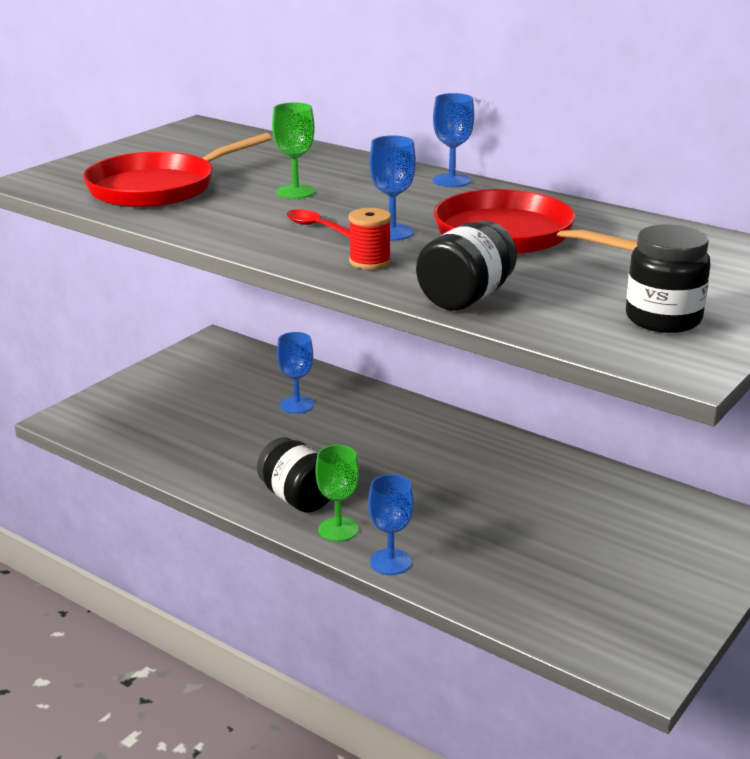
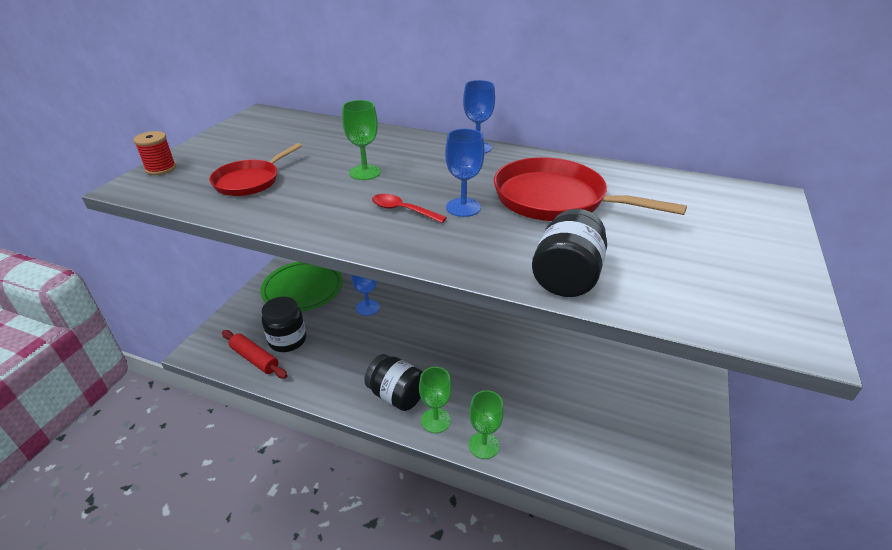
camera: 15 degrees left, 10 degrees up
red pan [83,133,272,208] -> red pan [209,143,302,196], size x0.61
red spool [348,208,391,269] -> red spool moved to [133,131,176,175]
blue goblet [368,474,414,575] -> green goblet [469,390,504,459]
black jar [626,225,711,333] -> black jar moved to [262,297,306,352]
none -> red rolling pin [222,330,288,378]
none -> green plate [261,262,343,311]

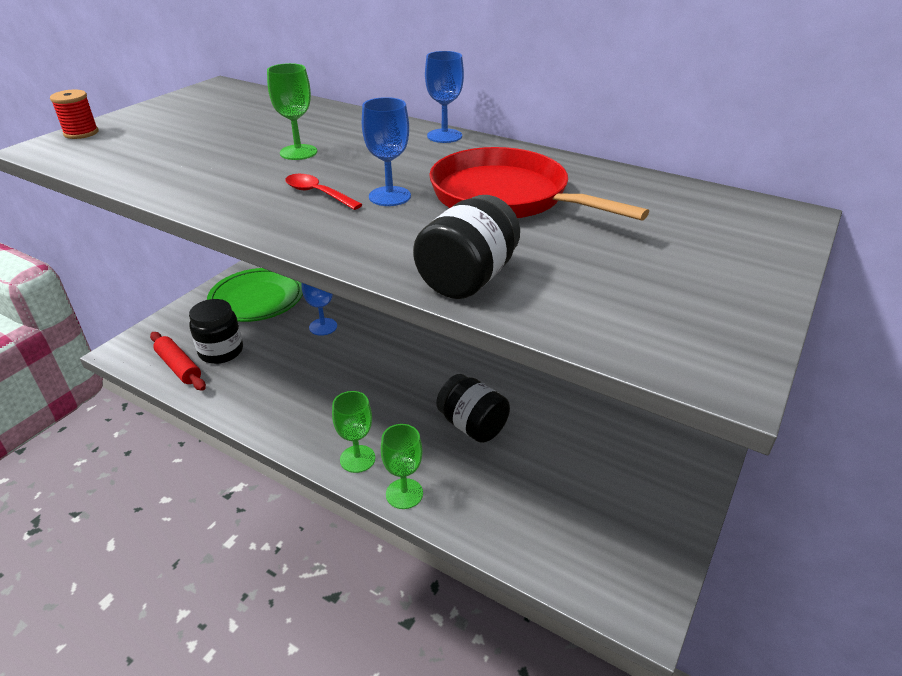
camera: 10 degrees right, 0 degrees up
red pan [209,143,302,196] -> none
black jar [364,354,423,411] -> black jar moved to [436,374,510,443]

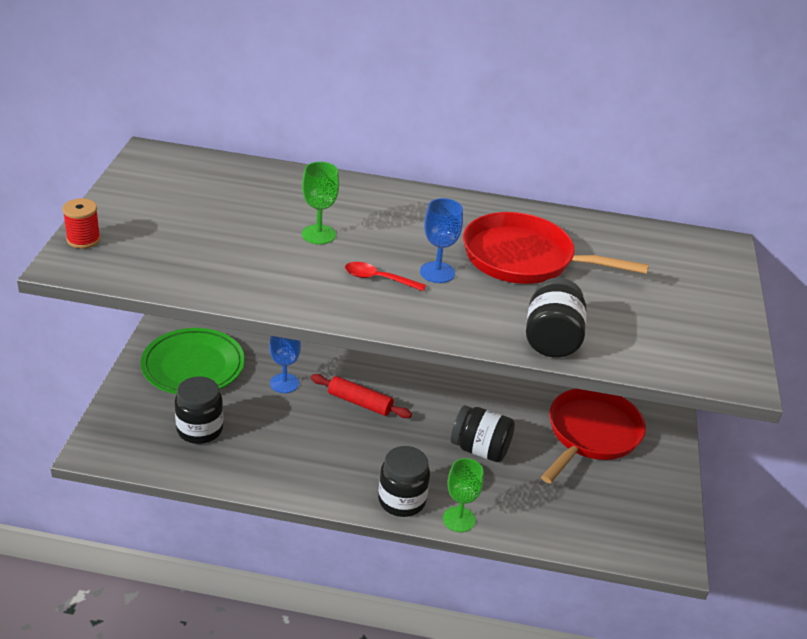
camera: 25 degrees left, 0 degrees up
red rolling pin [150,332,206,391] -> red rolling pin moved to [311,374,412,418]
green goblet [332,391,375,473] -> black jar [378,446,430,517]
blue goblet [425,51,464,143] -> none
none -> red pan [541,388,646,483]

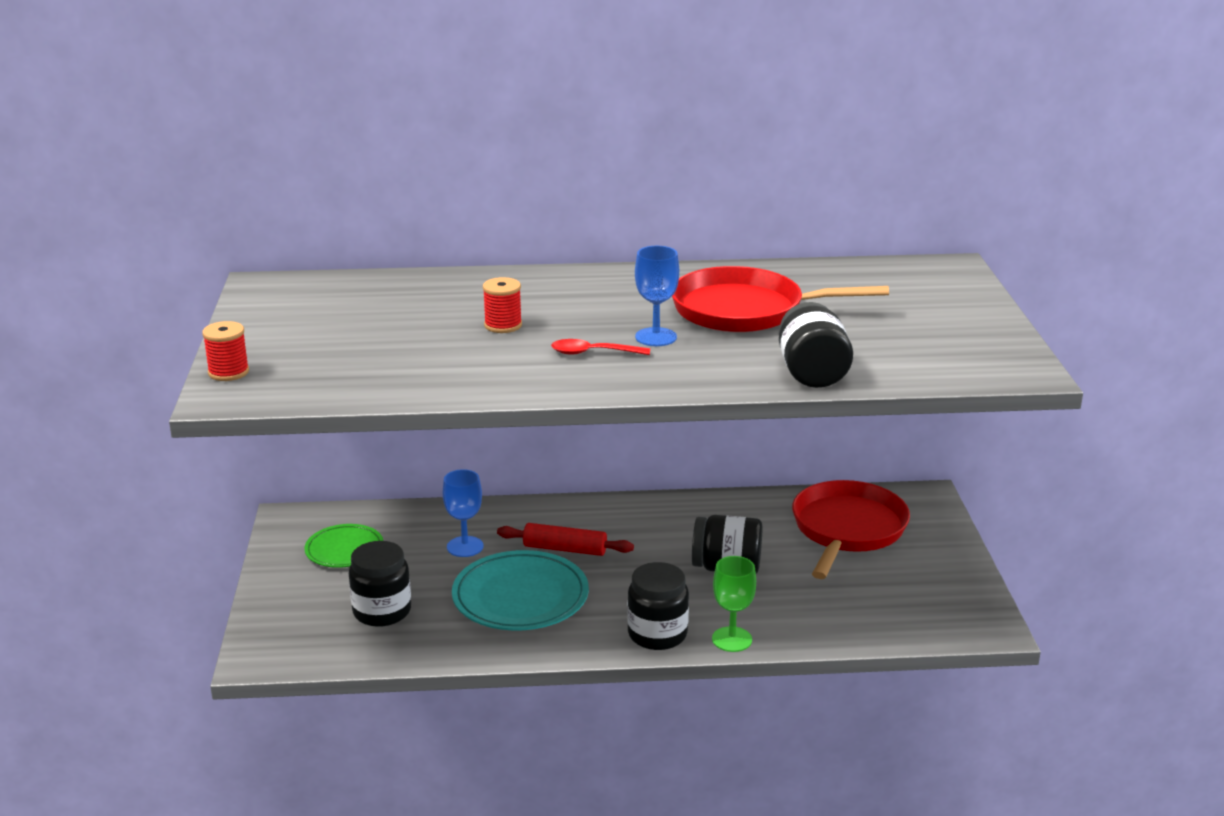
camera: 10 degrees left, 10 degrees down
green plate [141,328,245,394] -> green plate [305,524,383,568], size x0.60
green goblet [302,162,339,244] -> red spool [483,277,522,333]
none -> turquoise plate [452,550,589,631]

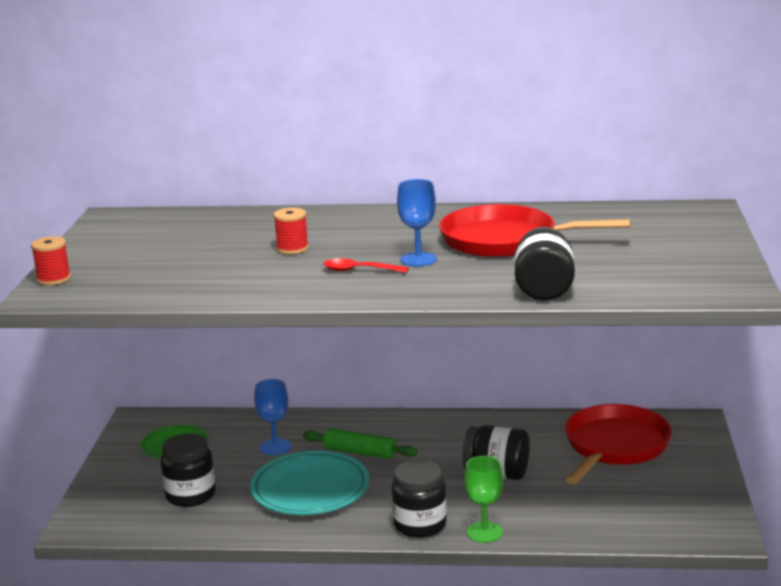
camera: 10 degrees right, 5 degrees down
red rolling pin [497,523,634,556] -> green rolling pin [303,428,418,459]

